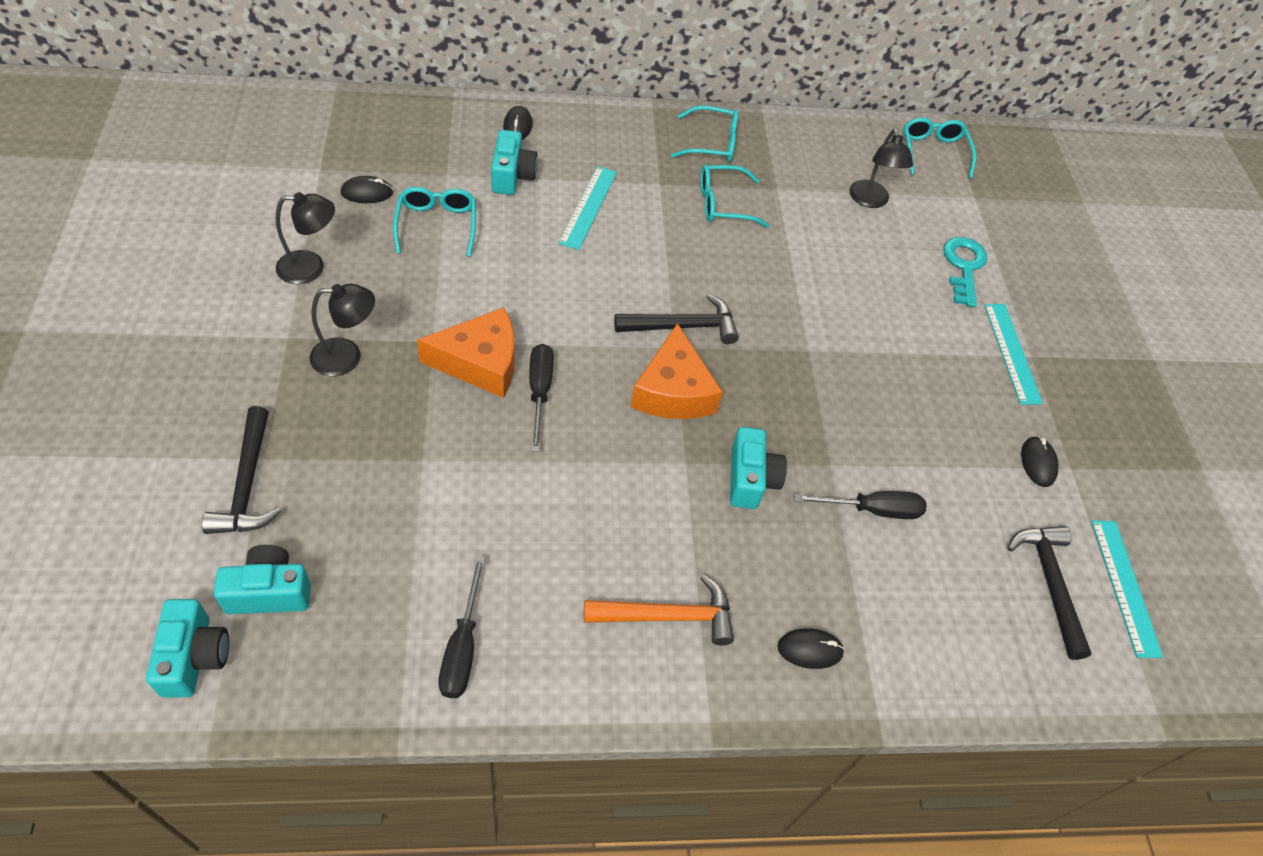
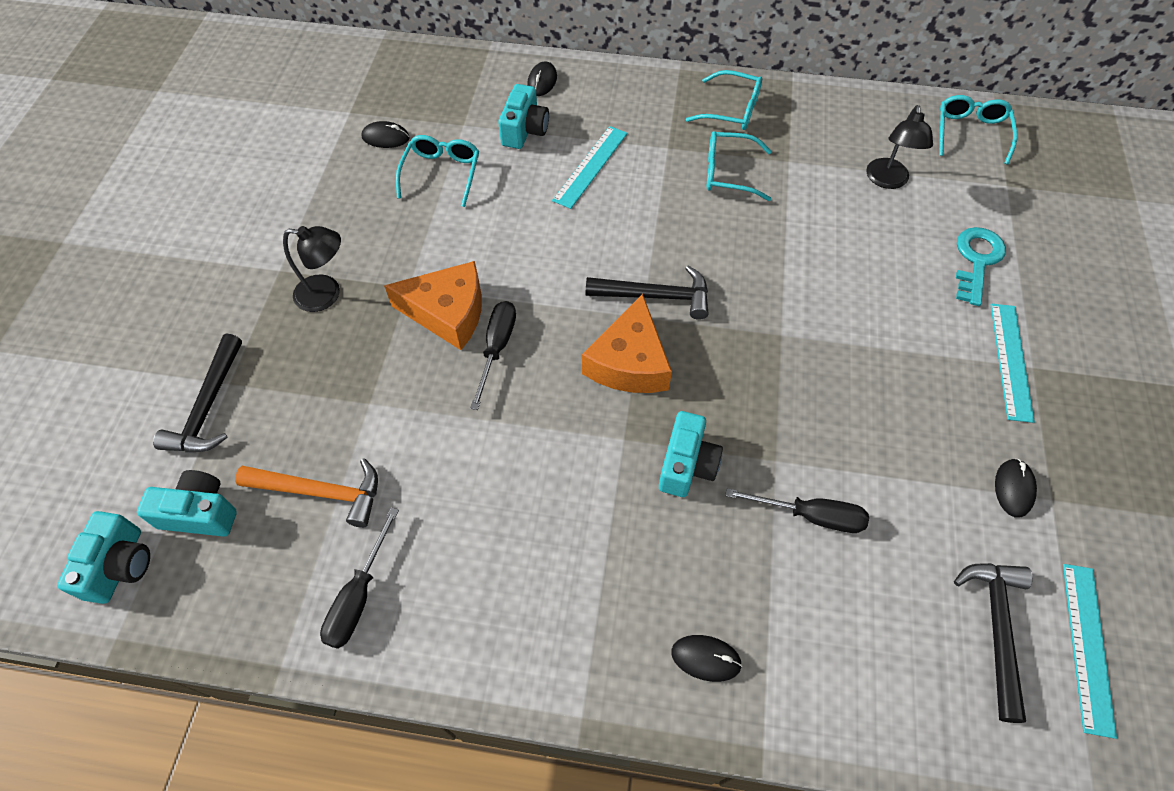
camera: 20 degrees right, 5 degrees up
black lamp [276,192,335,284] -> none
orange hammer [584,575,734,645] -> orange hammer moved to [235,458,378,528]

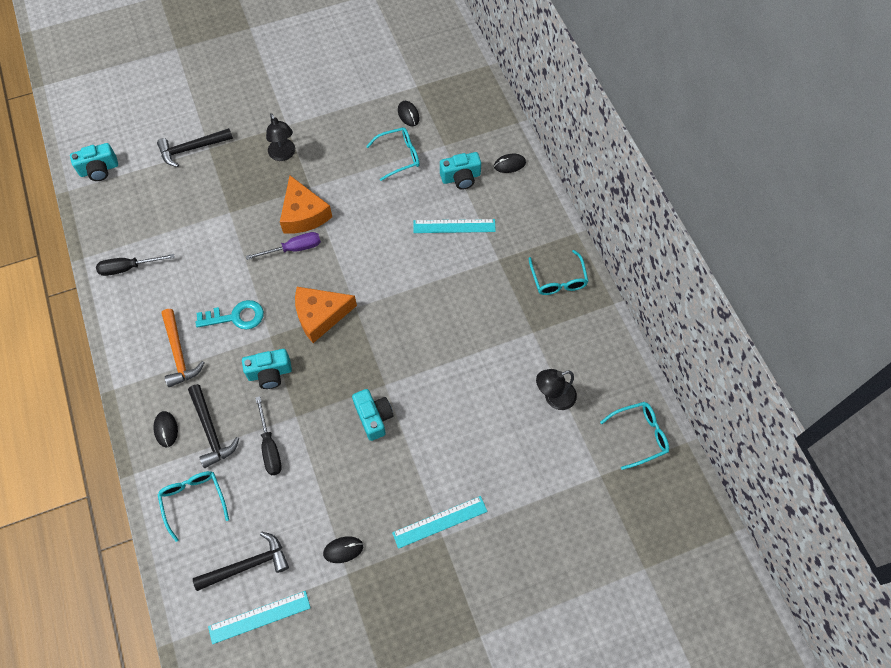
camera: 60 degrees right, 5 degrees up
turquoise camera [137,470,237,537] -> turquoise camera moved to [352,389,394,441]
orange hammer [235,458,378,528] -> orange hammer moved to [161,309,205,387]
black screwdriver [470,301,516,410] -> purple screwdriver [246,232,321,260]
black hammer [586,266,708,320] -> black hammer moved to [188,384,239,468]
turquoise glasses [707,131,772,201] -> turquoise glasses moved to [157,471,229,542]
turquoise key [956,227,1006,306] -> turquoise key moved to [196,300,264,330]

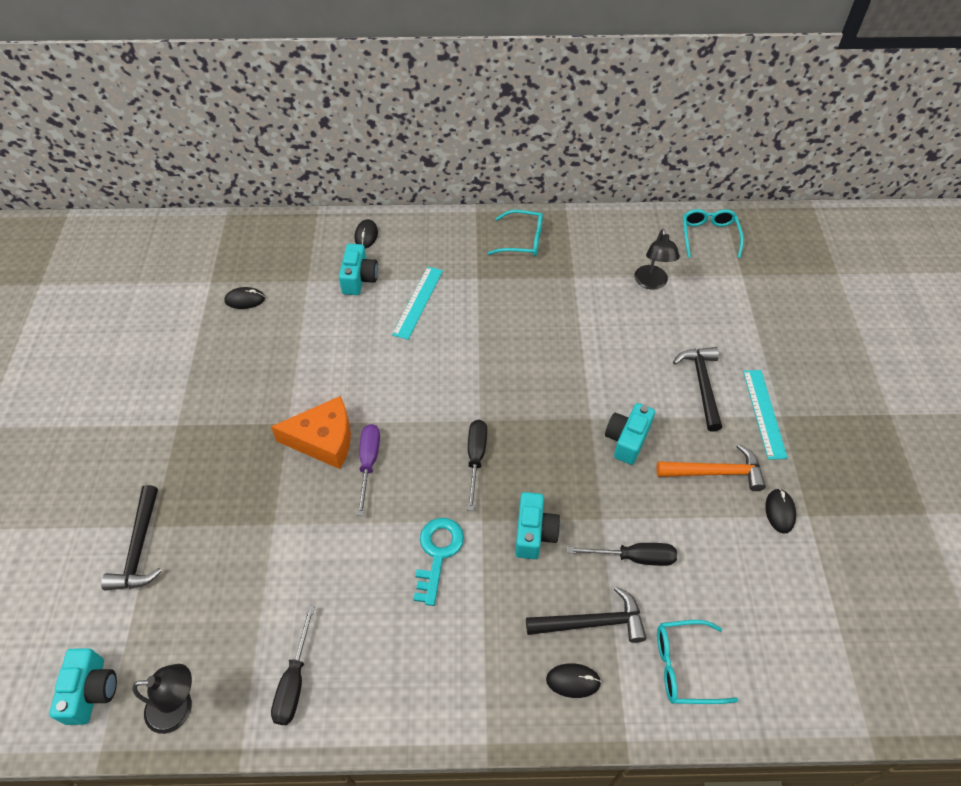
camera: 70 degrees left, 10 degrees down
orange hammer [161,309,205,387] -> orange hammer moved to [656,444,766,491]
black hammer [193,532,289,591] -> black hammer moved to [673,347,722,432]
turquoise ruler [208,591,311,644] -> none
black lamp [266,113,295,161] -> black lamp moved to [132,664,192,734]
orange cheese [295,287,357,343] -> black screwdriver [467,420,487,511]
turquoise camera [352,389,394,441] -> turquoise camera turned 60 degrees counterclockwise [605,403,655,465]
turquoise glasses [366,127,420,181] -> none

